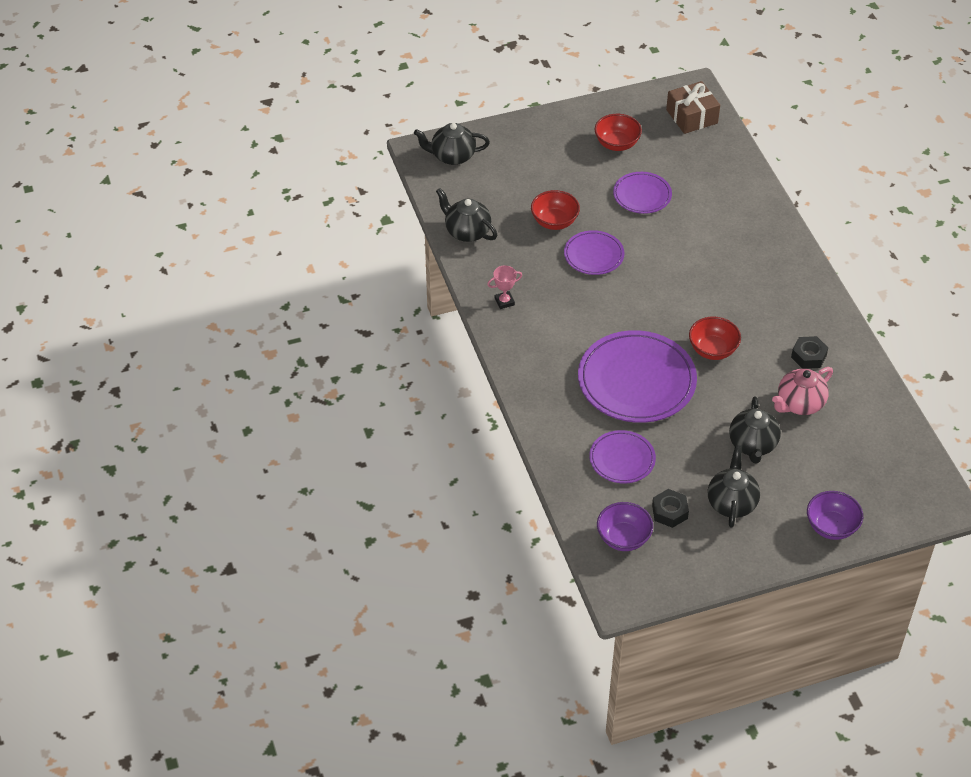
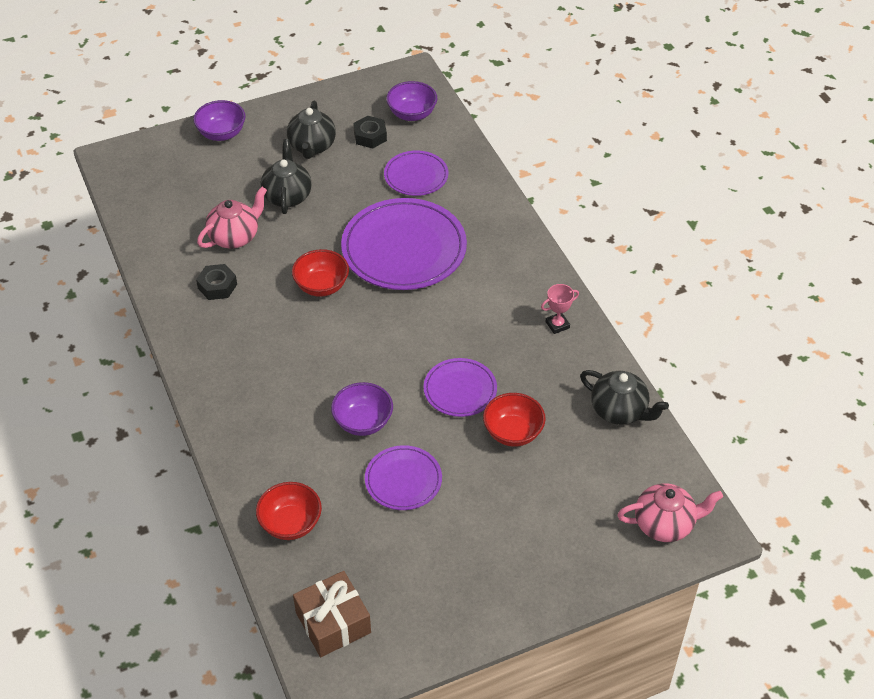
camera: 175 degrees right, 0 degrees up
black teapot [414,123,490,165] -> pink teapot [617,483,723,542]
red bowl [595,114,642,151] -> red bowl moved to [256,482,322,540]
none -> purple bowl [331,382,393,436]

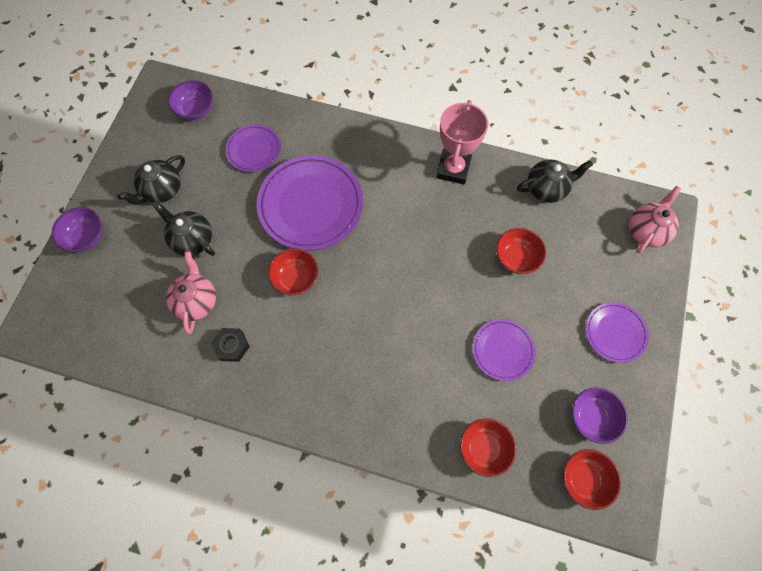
camera: 50 degrees left, 20 degrees up
black teapot [287,101,336,159] -> black teapot turned 90 degrees clockwise [117,155,185,204]
brown gift [293,571,371,657] -> red bowl [563,449,621,510]
purple bowl [331,382,393,436] -> purple bowl moved to [572,387,628,444]
black nut [353,116,387,149] -> none
purple plate [423,358,497,417] -> purple plate moved to [586,302,649,363]
pink trophy [541,284,579,334] -> pink trophy [436,100,488,184], size x2.06

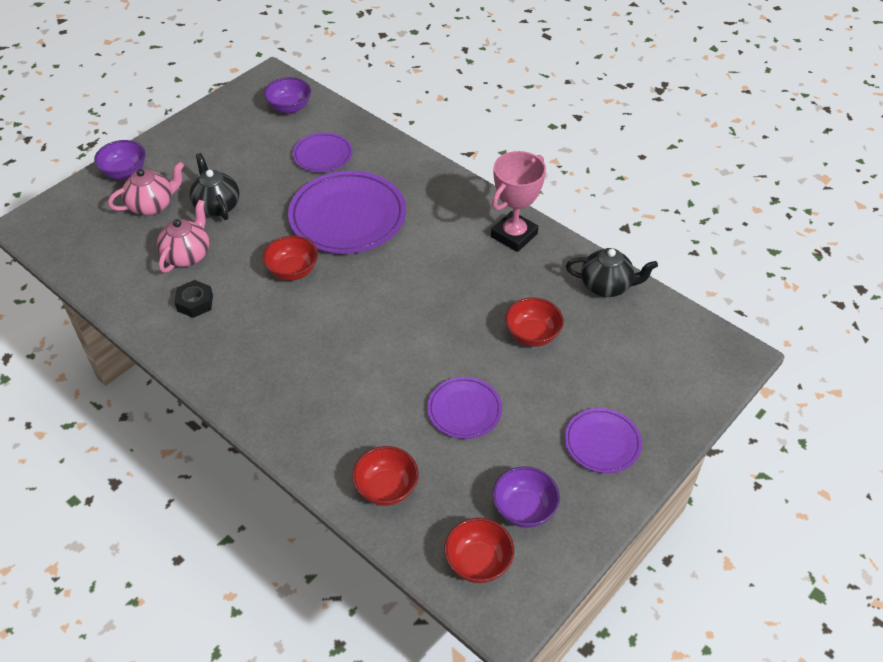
camera: 25 degrees right, 20 degrees down
black teapot [117,155,185,204] -> none
pink teapot [629,186,681,253] -> pink teapot moved to [108,162,184,216]

